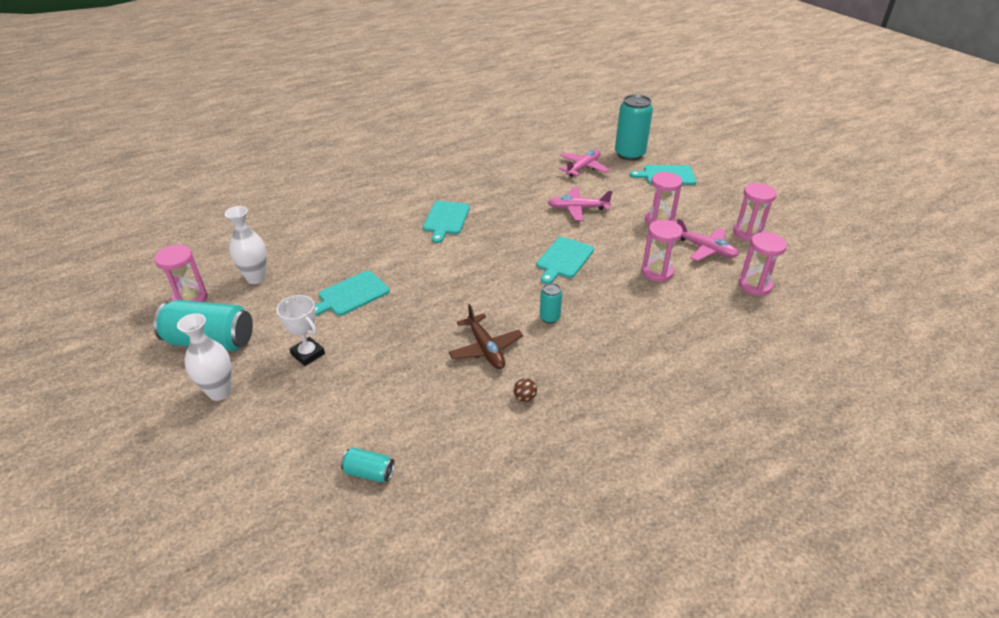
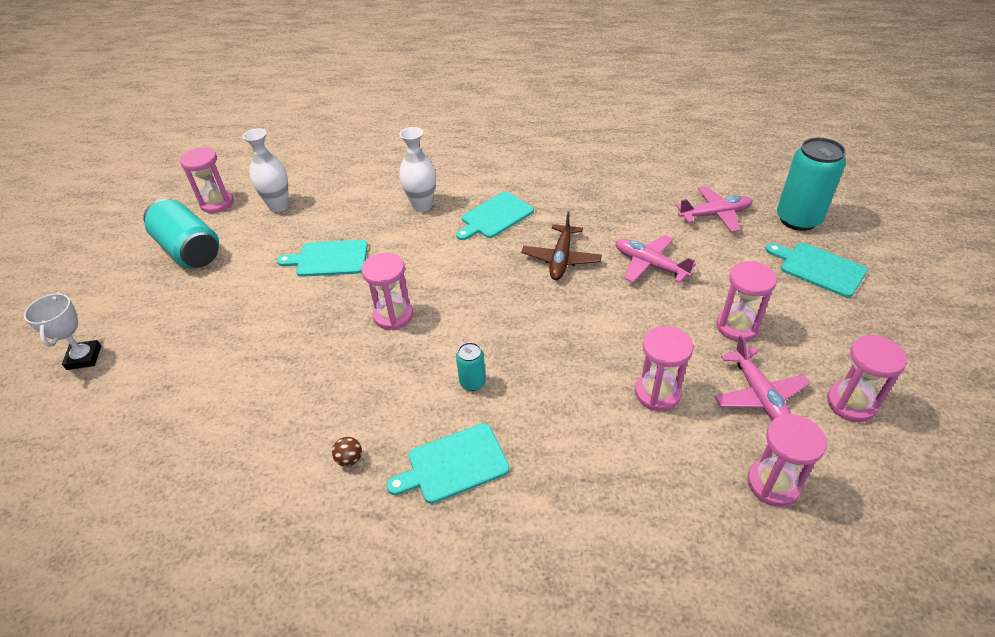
camera: 40 degrees right, 5 degrees up
white vase [177,313,232,401] -> white vase moved to [399,127,436,212]
white trophy [277,295,325,366] -> white trophy moved to [24,292,101,370]
turquoise can [341,447,395,482] -> none
brown plane [449,304,523,369] -> brown plane moved to [521,211,602,280]
turquoise cutting board [536,237,594,284] -> turquoise cutting board moved to [386,423,510,504]
none -> pink hourglass [361,253,413,330]

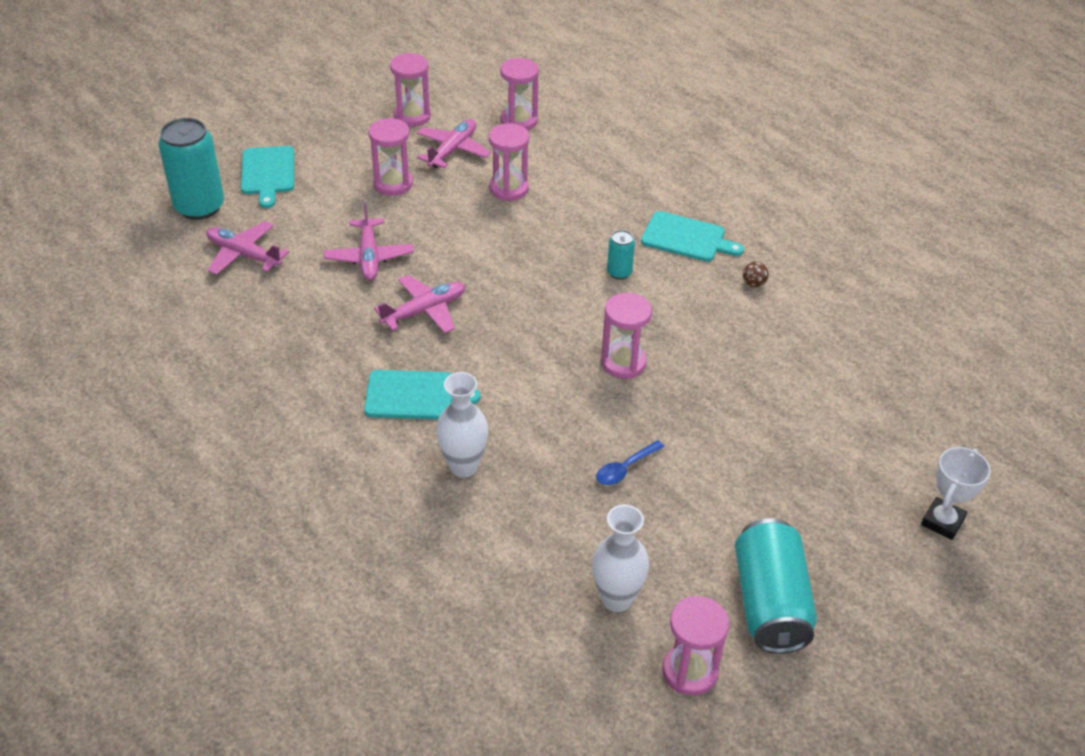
camera: 140 degrees left, 0 degrees up
turquoise cutting board [277,240,368,277] -> blue spoon [596,440,665,485]
brown plane [521,211,602,280] -> pink plane [374,275,465,333]

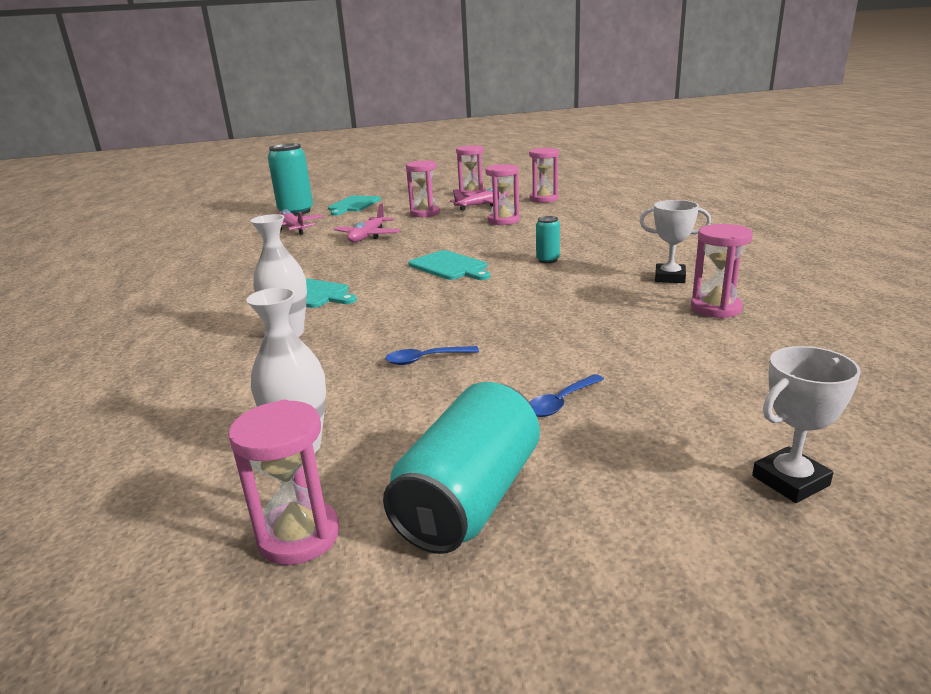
camera: 30 degrees right, 20 degrees down
pink plane [374,275,465,333] -> none
pink hourglass [601,293,652,379] -> pink hourglass moved to [691,224,753,318]
turquoise cutting board [641,211,744,262] -> turquoise cutting board moved to [408,250,490,280]
brown ball [743,262,769,287] -> white trophy [640,200,711,283]
none -> blue spoon [530,374,604,417]

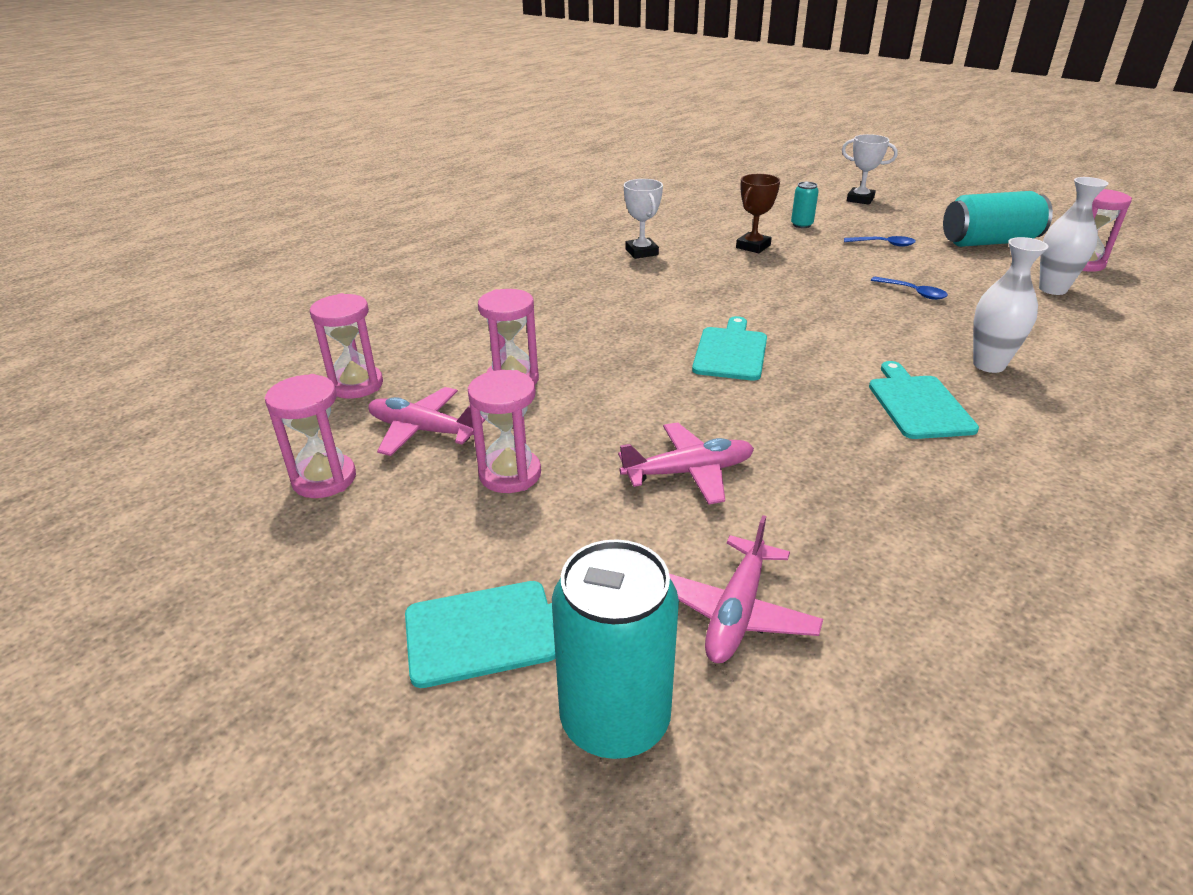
camera: 125 degrees left, 10 degrees up
turquoise can [536,216,560,263] -> turquoise can moved to [791,182,819,228]
pink hourglass [691,224,753,318] -> none
none -> brown trophy [736,174,780,253]

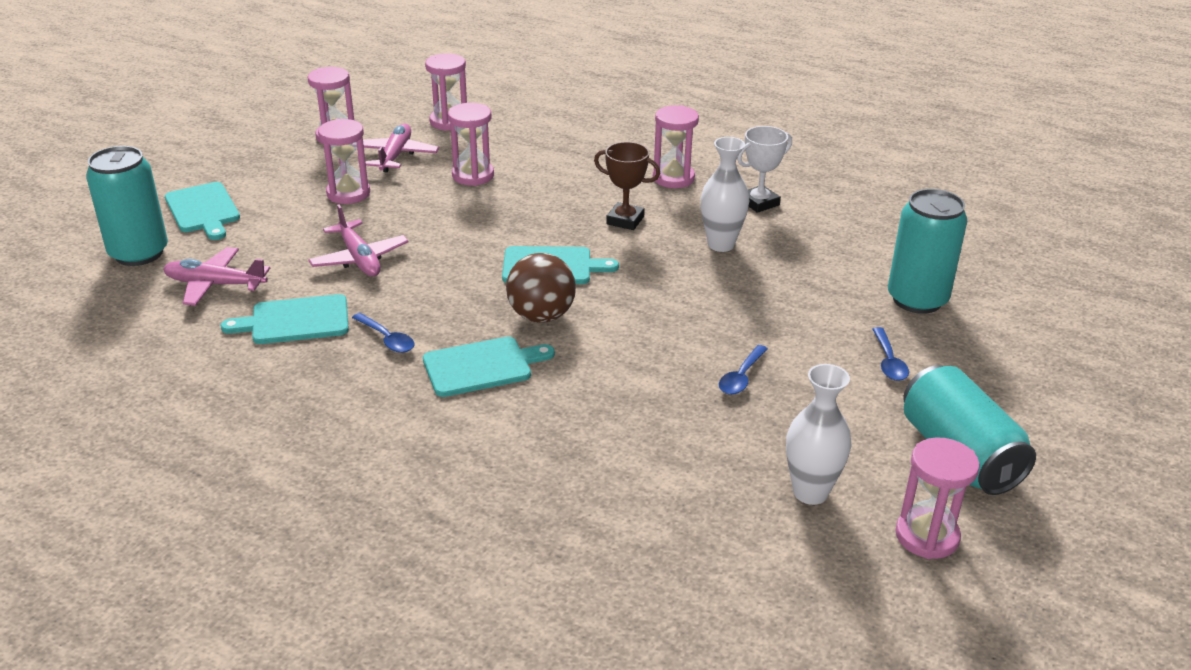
camera: 75 degrees right, 0 degrees up
brown trophy [736,174,780,253] -> brown trophy moved to [594,142,660,230]
turquoise can [791,182,819,228] -> turquoise can [888,189,967,314], size x2.08
white trophy [842,134,898,205] -> none
white vase [973,237,1048,373] -> white vase moved to [701,137,749,252]
none -> turquoise cutting board [221,294,349,344]
none -> blue spoon [352,313,414,353]
none -> brown ball [506,253,576,323]
none -> pink hourglass [653,105,699,188]

